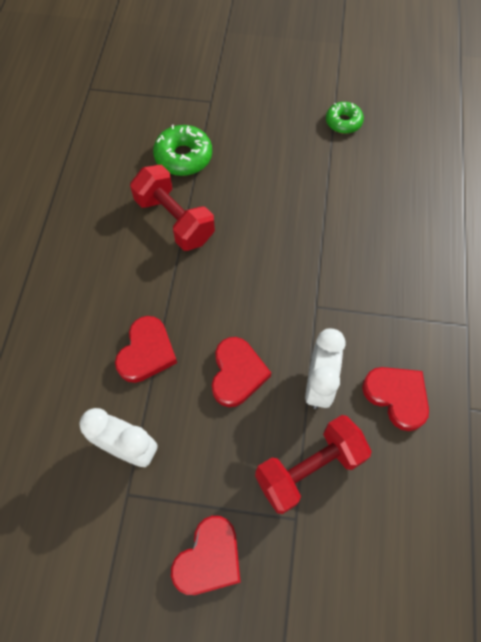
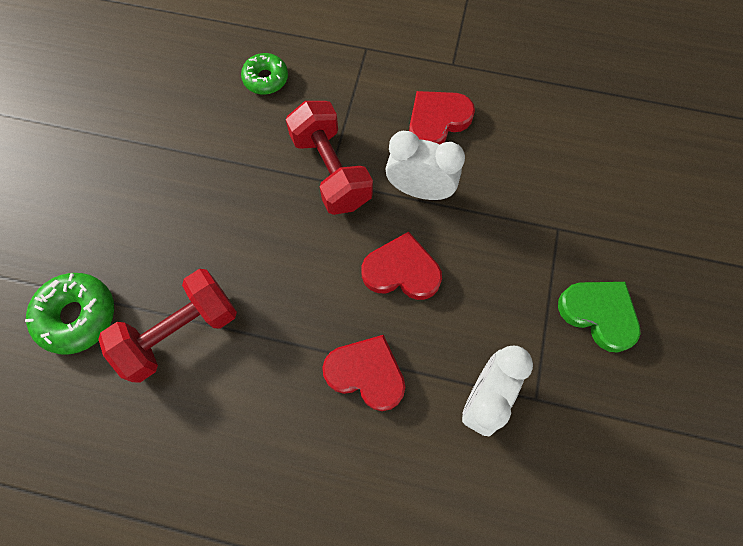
camera: 85 degrees left, 5 degrees up
red heart [171,516,241,595] -> green heart [558,282,640,353]
red dumbbell [255,415,372,514] -> red dumbbell moved to [286,101,373,215]
green donut [326,102,364,134] -> green donut moved to [241,53,288,95]

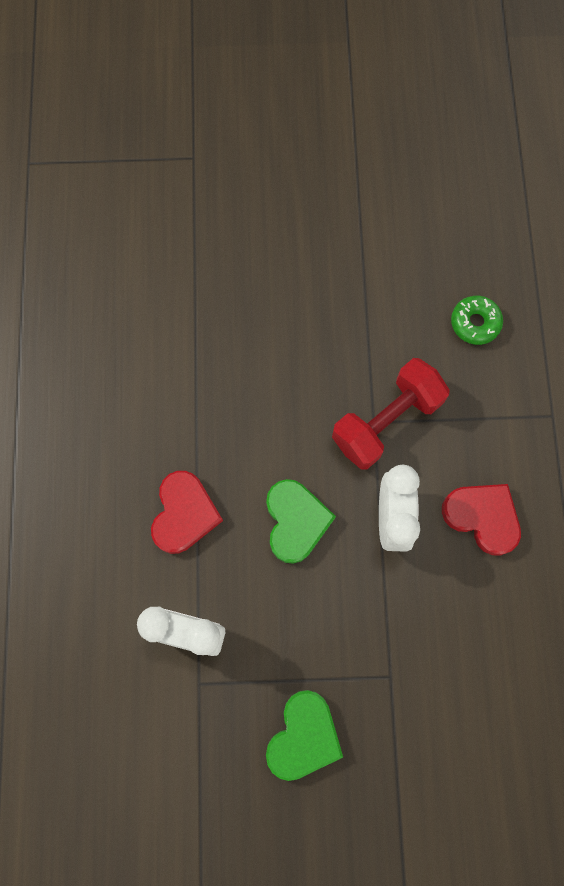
camera: 75 degrees right, 5 degrees up
green donut [25,273,114,354] -> none
red dumbbell [98,269,237,383] -> none
red heart [362,232,442,300] -> green heart [266,479,336,564]

